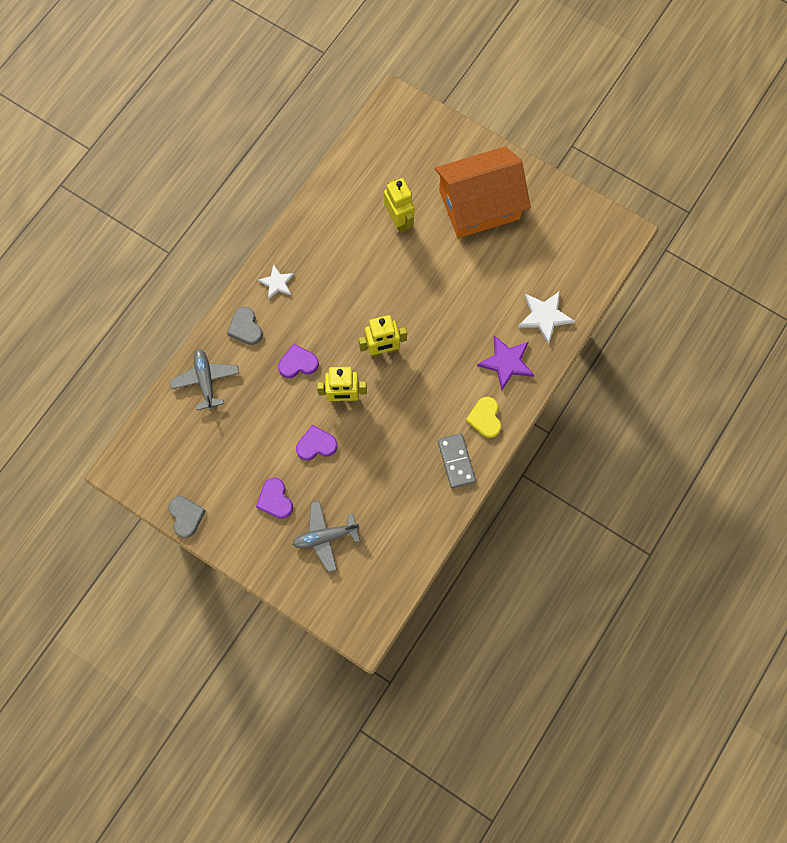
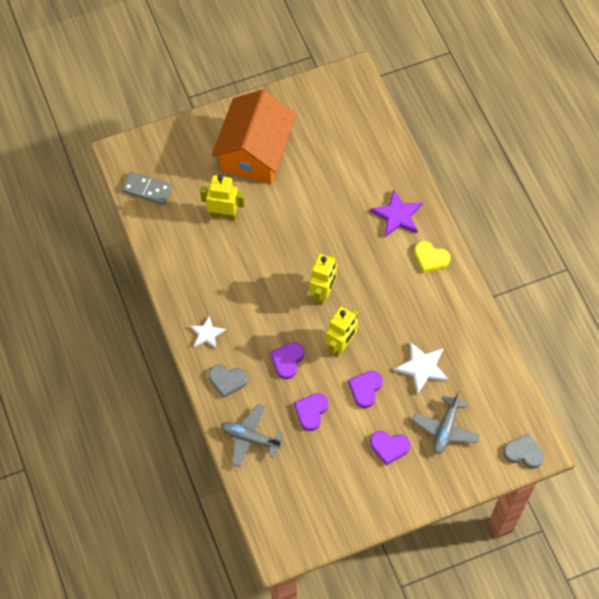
camera: 55 degrees left, 10 degrees down
grey heart [168,496,206,538] -> grey heart moved to [503,434,544,468]
grey domino [438,433,476,488] -> grey domino moved to [122,172,172,205]
white star [518,291,575,345] -> white star moved to [394,342,449,394]
none -> purple heart [294,393,328,431]

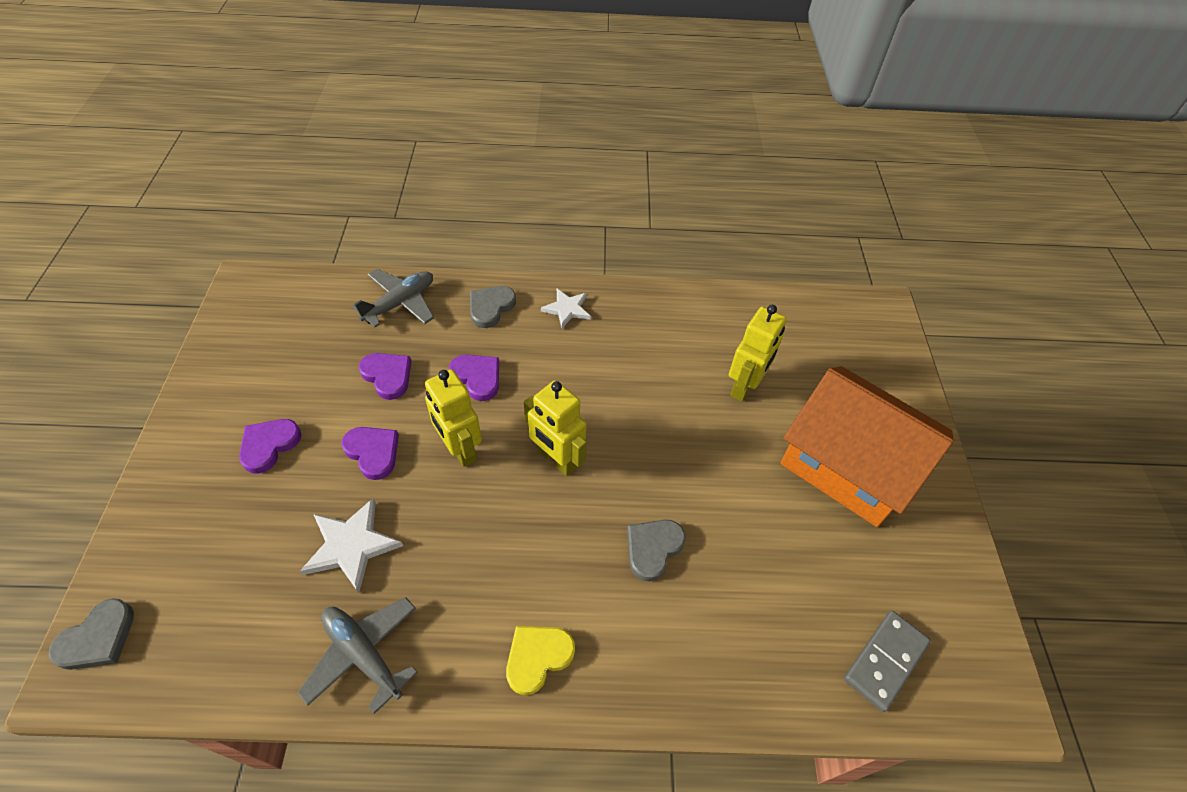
camera: 110 degrees right, 10 degrees down
grey domino [122,172,172,205] -> grey domino moved to [844,611,931,712]
purple star [370,189,422,237] -> none
grey plane [412,391,480,454] -> grey plane moved to [298,597,418,714]
none -> grey heart [627,520,686,581]

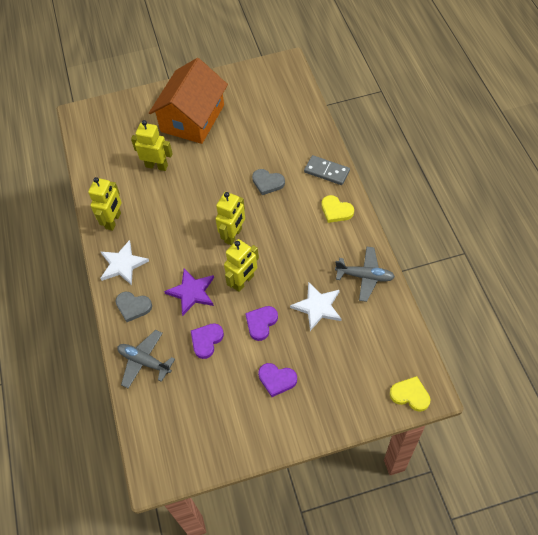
camera: 100 degrees left, 5 degrees up
grey heart [49,598,134,670] -> yellow heart [390,376,430,412]
grey plane [298,597,418,714] -> grey plane turned 105 degrees counterclockwise [335,247,395,302]
purple heart [449,354,499,401] -> purple star [164,269,214,316]
white star [541,289,591,328] -> white star [100,240,149,285], size x1.51
grey domino [844,611,931,712] -> grey domino moved to [304,155,350,185]
none -> yellow robot [88,177,122,231]

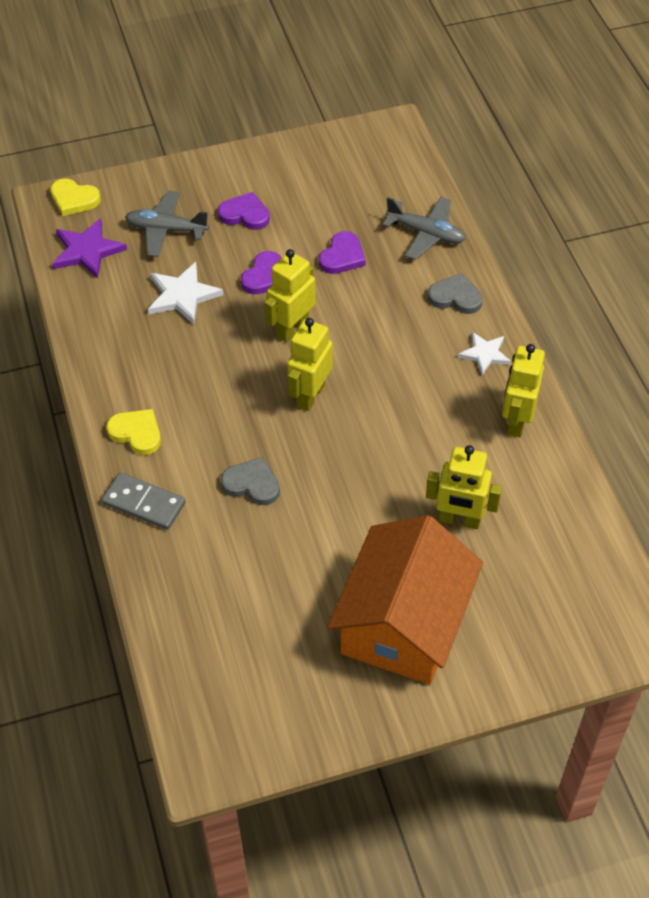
camera: 175 degrees right, 5 degrees down
white star [100,240,149,285] -> white star [458,332,511,375], size x0.66
purple star [164,269,214,316] -> purple star moved to [52,218,127,279]
grey plane [335,247,395,302] -> grey plane moved to [125,191,209,257]

